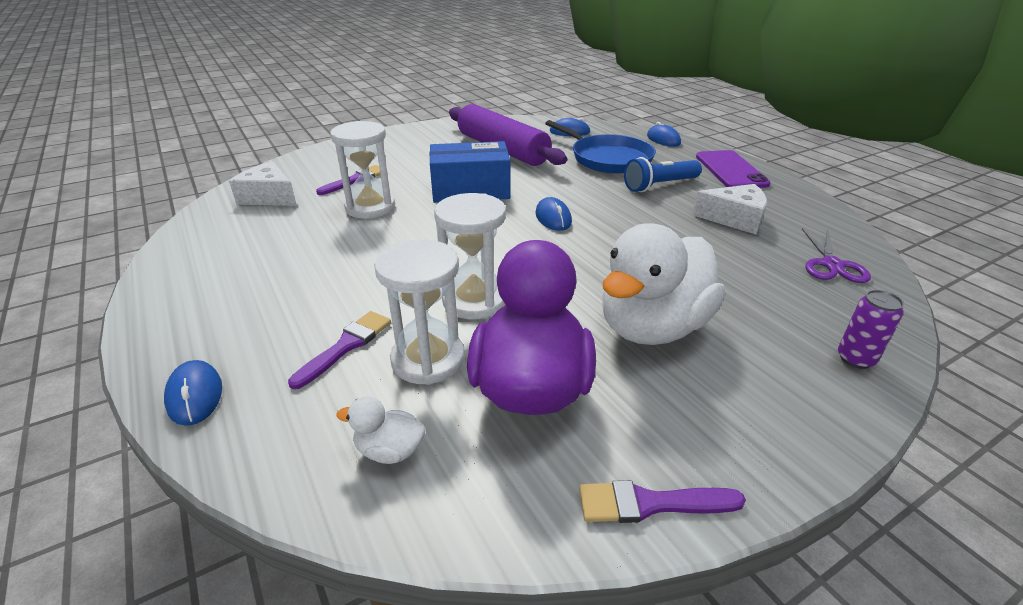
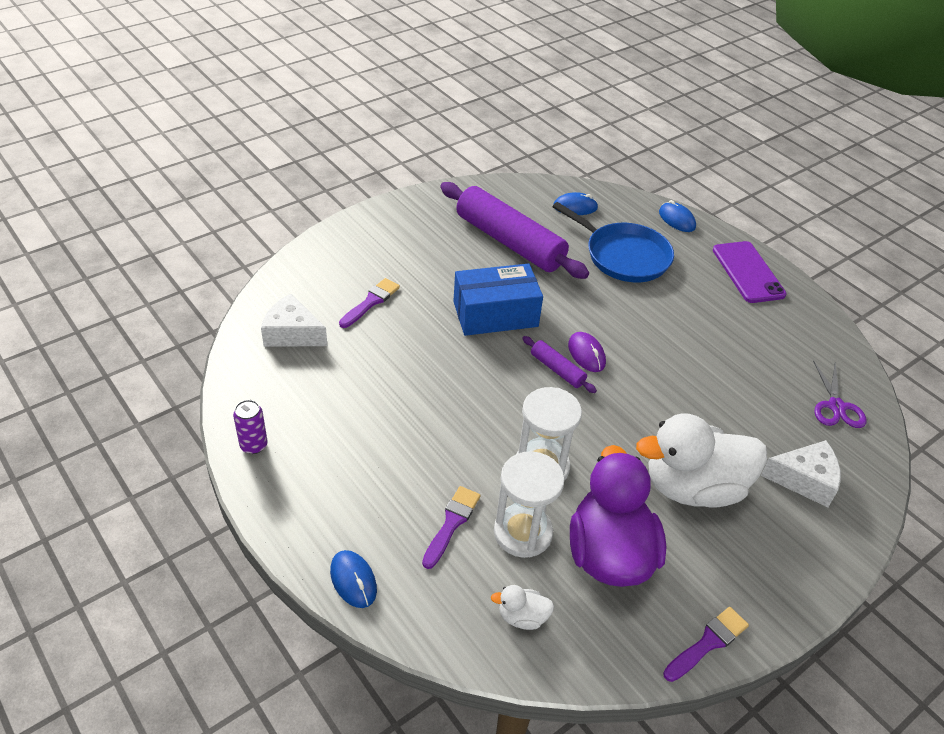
camera: 10 degrees left, 10 degrees up
white hourglass [330,121,395,219] -> none
blue mouse [535,197,572,231] -> purple mouse [568,332,606,372]
purple brush [579,480,746,523] -> purple brush turned 150 degrees clockwise [663,607,749,682]
white duck [603,223,725,345] -> white duck turned 45 degrees clockwise [636,413,767,508]
blue flashlight [624,157,702,192] -> none
white cheese [693,184,767,235] -> white cheese moved to [761,440,841,507]
purple can [838,290,904,369] -> purple can moved to [233,400,268,454]
none -> purple rolling pin [522,336,597,393]

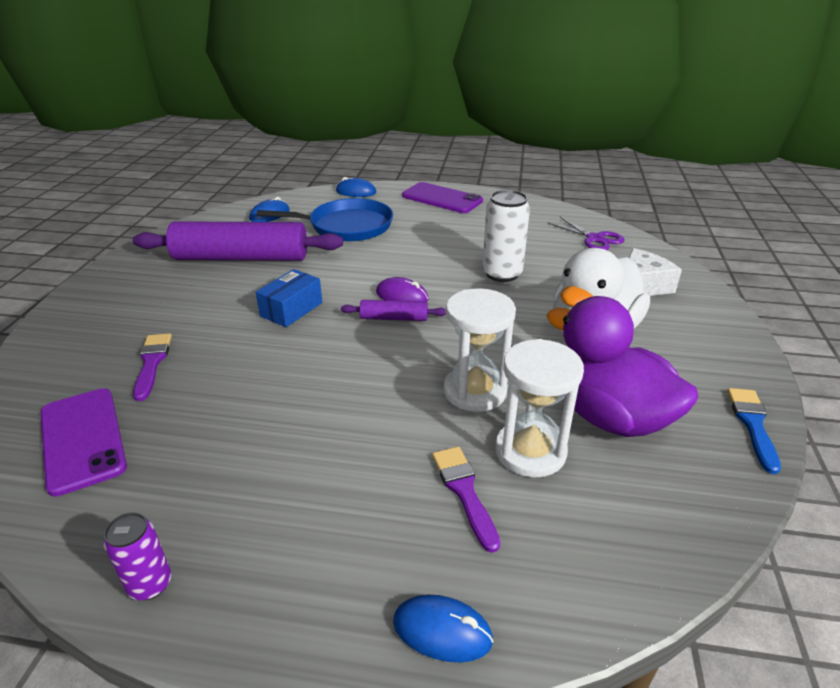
camera: 40 degrees left, 10 degrees down
white cheese [261,294,327,347] -> purple phone [40,388,127,497]
blue box [453,263,543,336] -> blue box [256,269,322,327], size x0.63
white duck [491,585,554,630] -> none
purple brush [663,607,749,682] -> blue brush [727,388,781,474]
none -> white can [482,190,530,282]

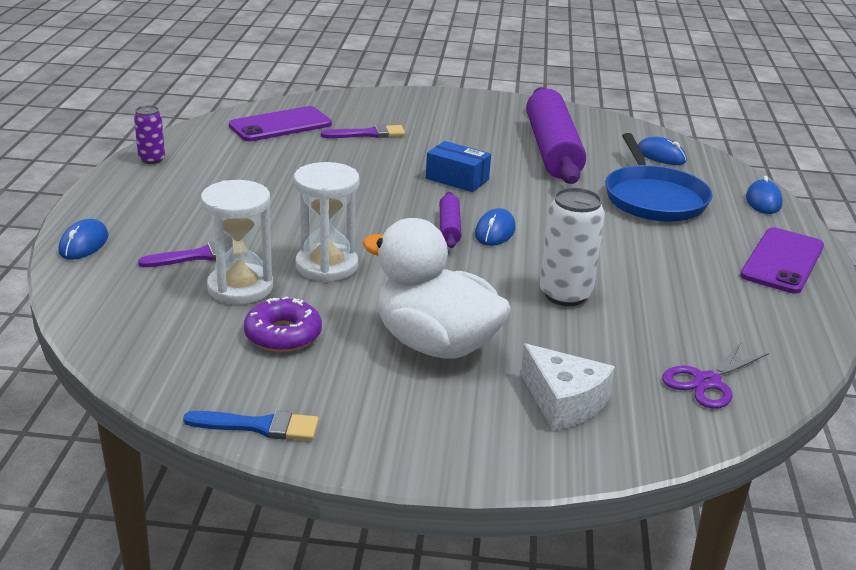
camera: 85 degrees right, 5 degrees down
purple mouse [376,277,429,302] -> blue mouse [475,208,516,246]
purple duck [547,296,699,437] -> purple donut [244,296,322,352]

